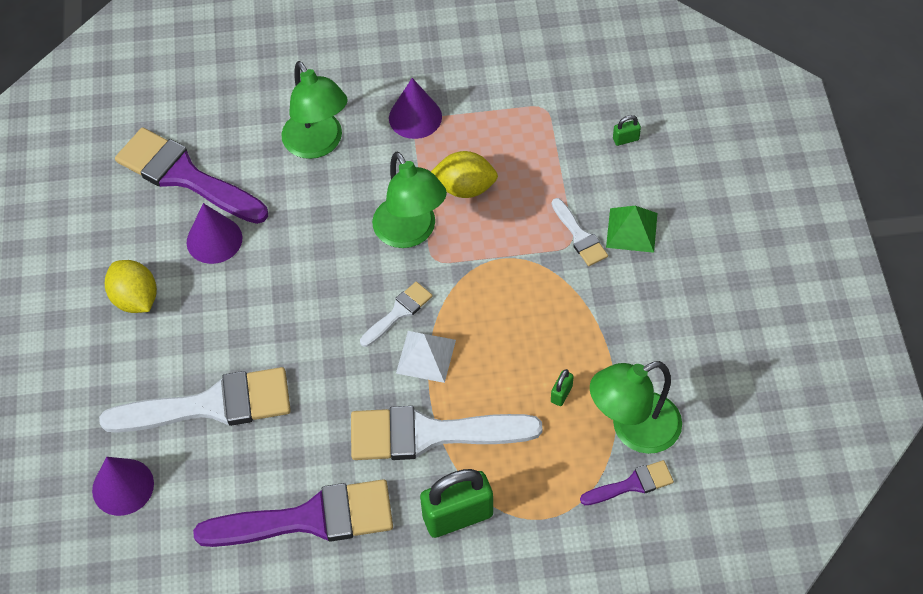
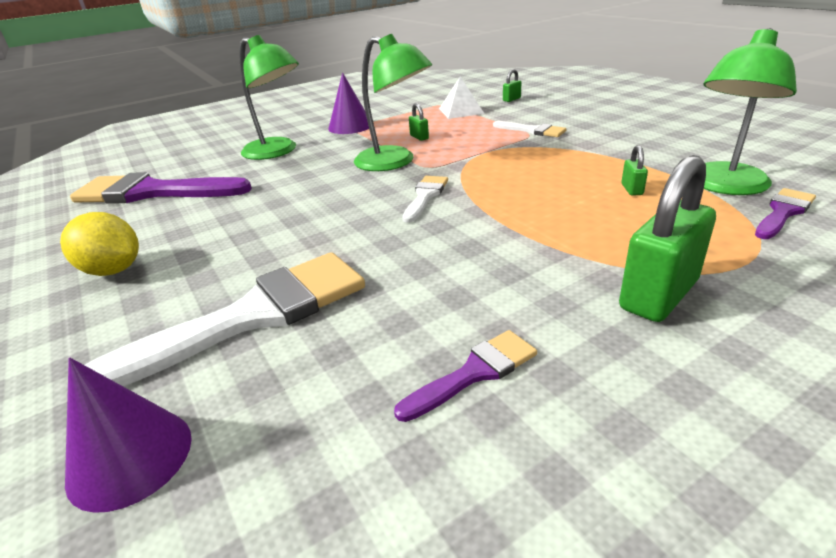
camera: 25 degrees left, 25 degrees down
purple cone [186,203,242,264] -> none
purple brush [193,479,393,547] -> purple brush [394,330,537,422], size x0.49
white brush [351,406,543,460] -> none
white pyramid [396,331,456,383] -> white pyramid moved to [439,77,484,119]
yellow lemon [431,151,498,198] -> green padlock [409,103,429,141]
green pyramid [606,206,657,253] -> none

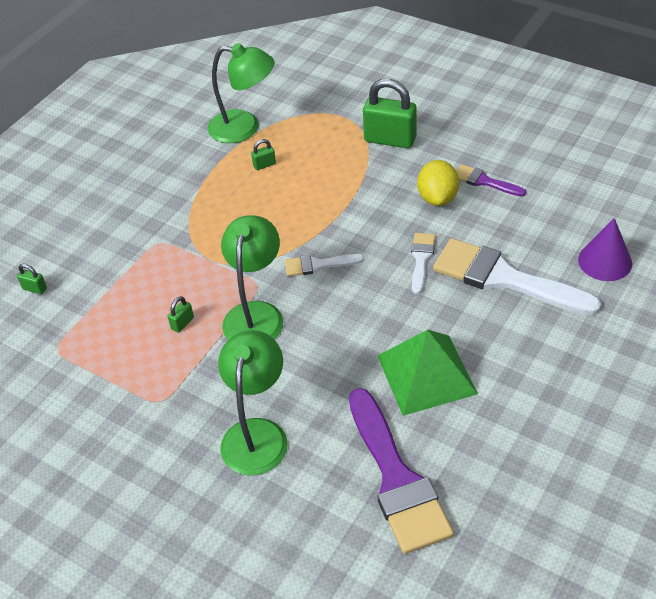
camera: 115 degrees left, 15 degrees up
yellow lemon [60,212,139,276] -> yellow lemon moved to [417,160,459,206]
purple cone [328,73,369,134] -> none
white pyramid [439,77,484,119] -> none
white brush [493,121,566,137] -> white brush moved to [411,233,436,294]
purple brush [755,188,816,239] -> none
none -> green pyramid [378,330,478,416]

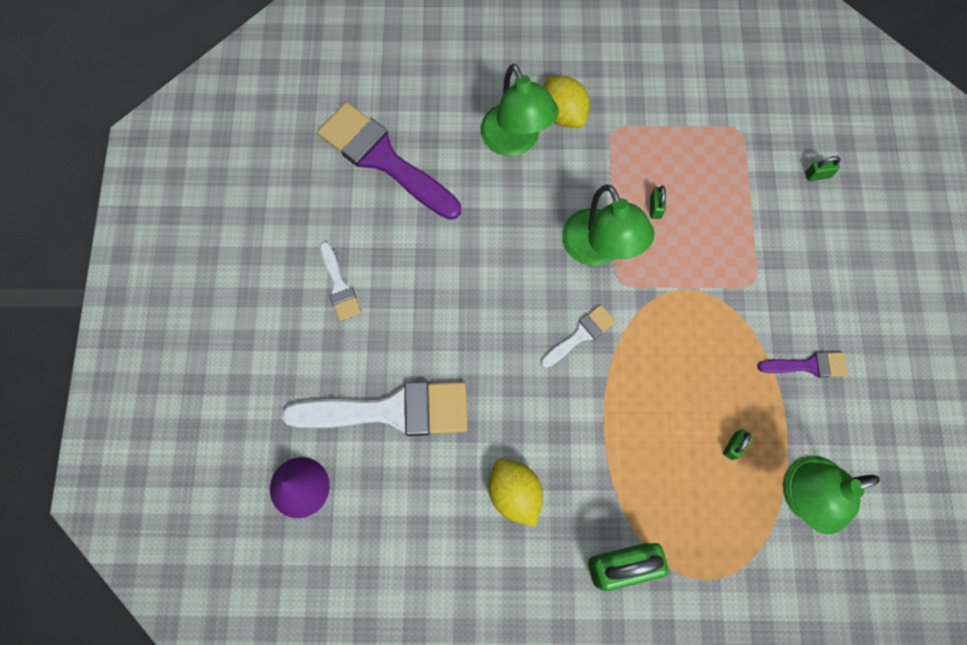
camera: 145 degrees right, 25 degrees up
green pyramid [378,330,478,416] -> none
white brush [411,233,436,294] -> white brush moved to [320,242,361,321]
purple brush [457,164,526,196] -> purple brush moved to [757,352,848,377]
none -> yellow lemon [544,76,590,128]

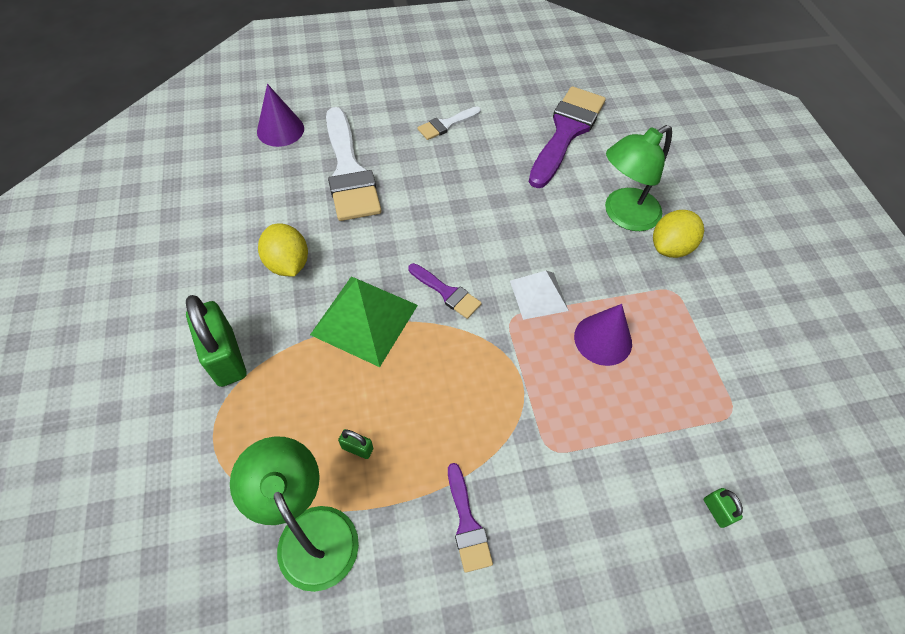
camera: 75 degrees right, 15 degrees down
yellow lemon [489,458,543,527] -> yellow lemon turned 75 degrees counterclockwise [258,224,308,277]
white brush [540,305,615,368] -> purple brush [408,263,482,319]
green lamp [562,185,654,266] -> white pyramid [510,271,569,320]
green padlock [650,185,666,219] -> purple cone [574,304,632,366]
none -> green pyramid [310,276,418,367]

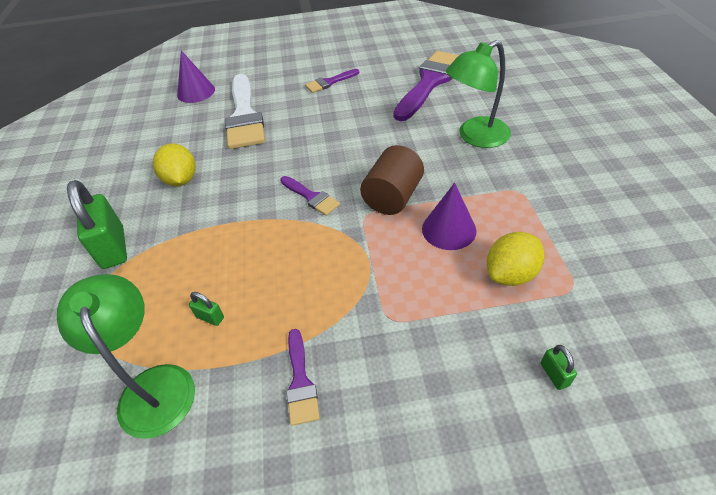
camera: 10 degrees right, 10 degrees down
green pyramid [310,276,418,367] -> none
white brush [417,106,481,140] -> purple brush [305,69,359,93]
white pyramid [510,271,569,320] -> brown cylinder [360,145,424,215]
yellow lemon [653,210,704,258] -> yellow lemon moved to [487,232,545,286]

